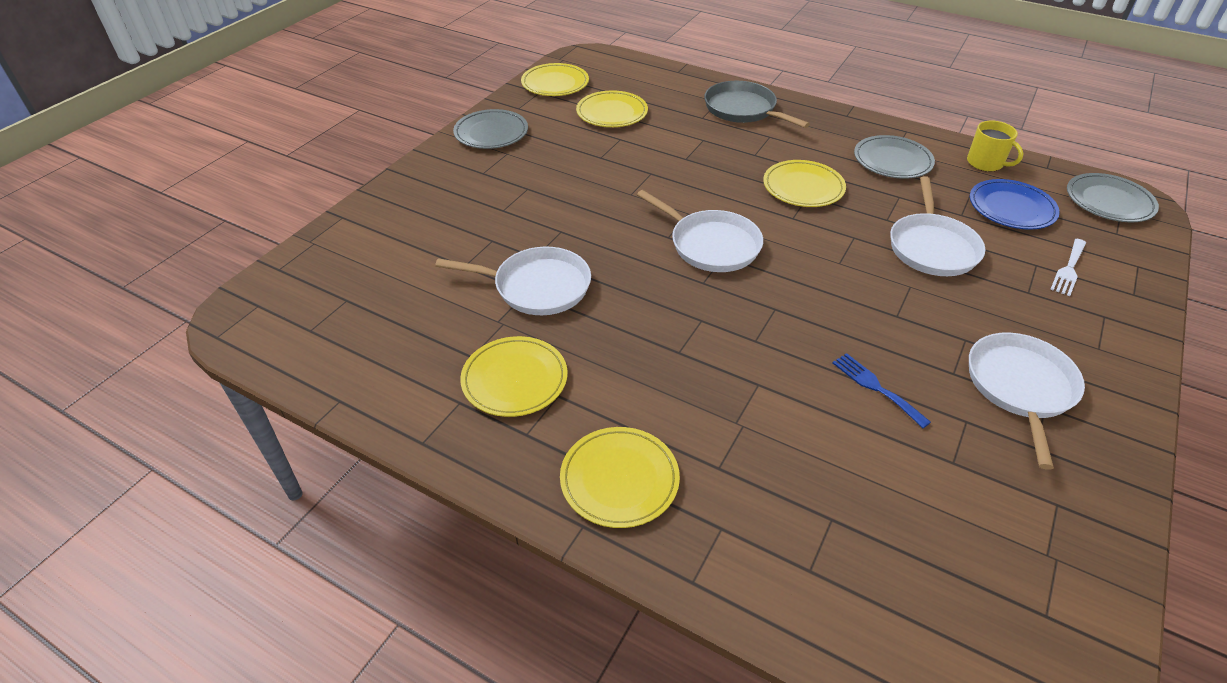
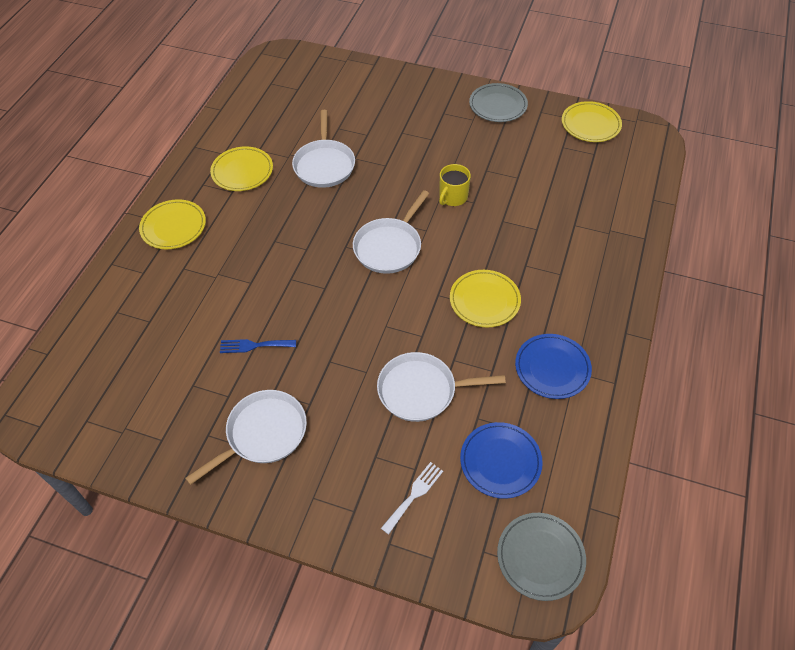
camera: 80 degrees right, 10 degrees up
yellow plate [576,90,648,127] -> none
grey pan [704,81,810,128] -> none
blue fork [833,353,931,428] -> blue fork turned 135 degrees counterclockwise [220,339,296,353]
grey plate [854,135,935,179] -> blue plate [515,334,592,399]
yellow mug [967,121,1024,172] -> yellow mug moved to [439,164,471,206]
white pan [969,333,1085,470] -> white pan turned 45 degrees counterclockwise [185,390,307,485]
white fork [1050,239,1086,296] -> white fork turned 105 degrees clockwise [381,462,443,534]

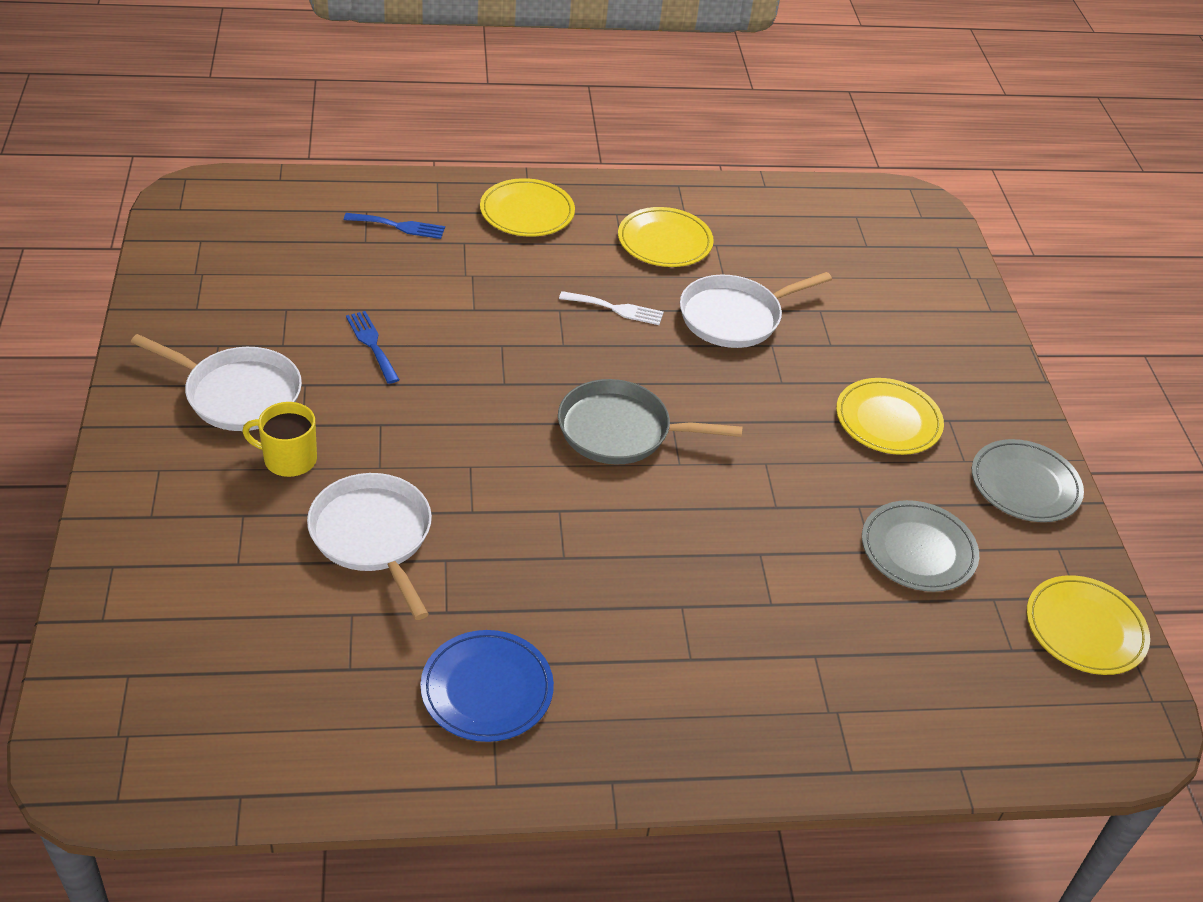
camera: 60 degrees right, 10 degrees down
white pan [353,190,429,274] -> grey pan [558,379,742,465]
white fork [381,462,443,534] -> white fork moved to [559,291,664,325]
yellow mug [439,164,471,206] -> yellow mug moved to [242,402,317,477]
yellow plate [450,270,521,327] -> yellow plate moved to [836,378,944,455]
blue plate [460,422,543,499] -> none
grey plate [497,513,586,601] -> grey plate moved to [862,500,979,592]
none -> blue fork [344,213,445,239]

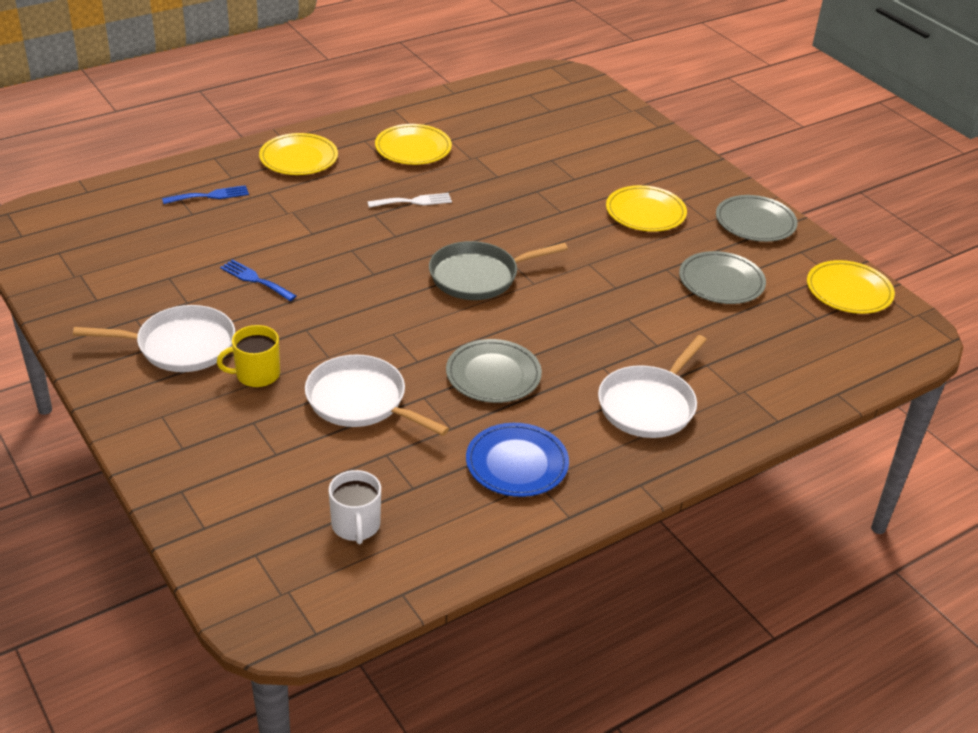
camera: 25 degrees left, 5 degrees down
white pan [680,272,832,348] -> white pan moved to [598,335,707,438]
none -> white mug [329,470,381,544]
none -> grey plate [446,339,542,403]

